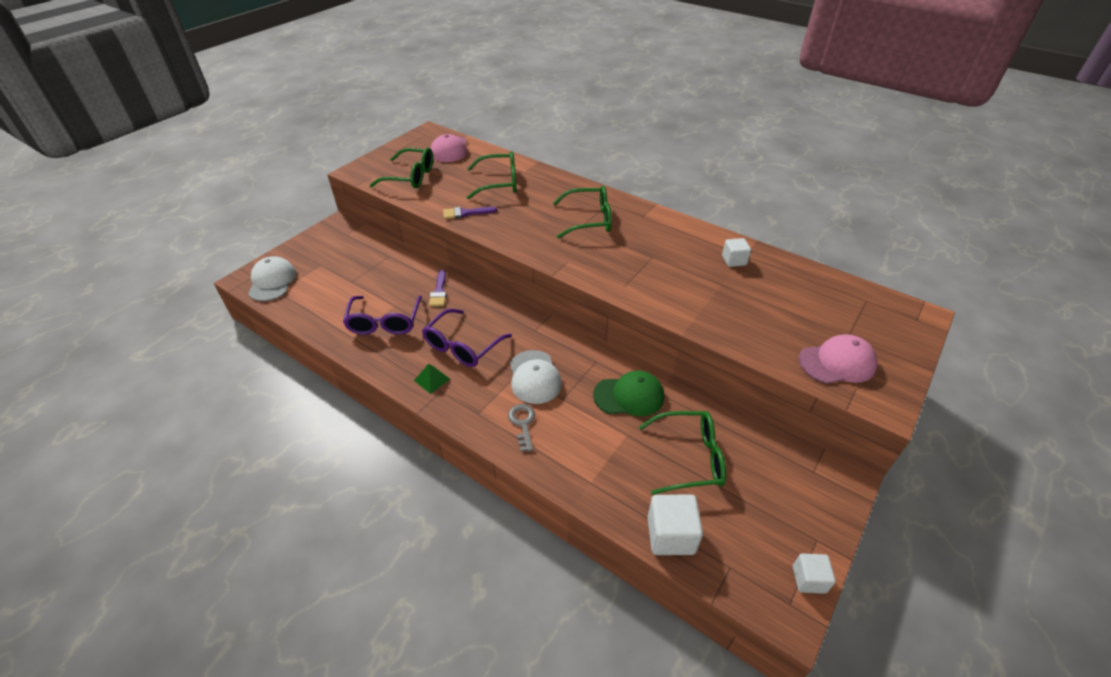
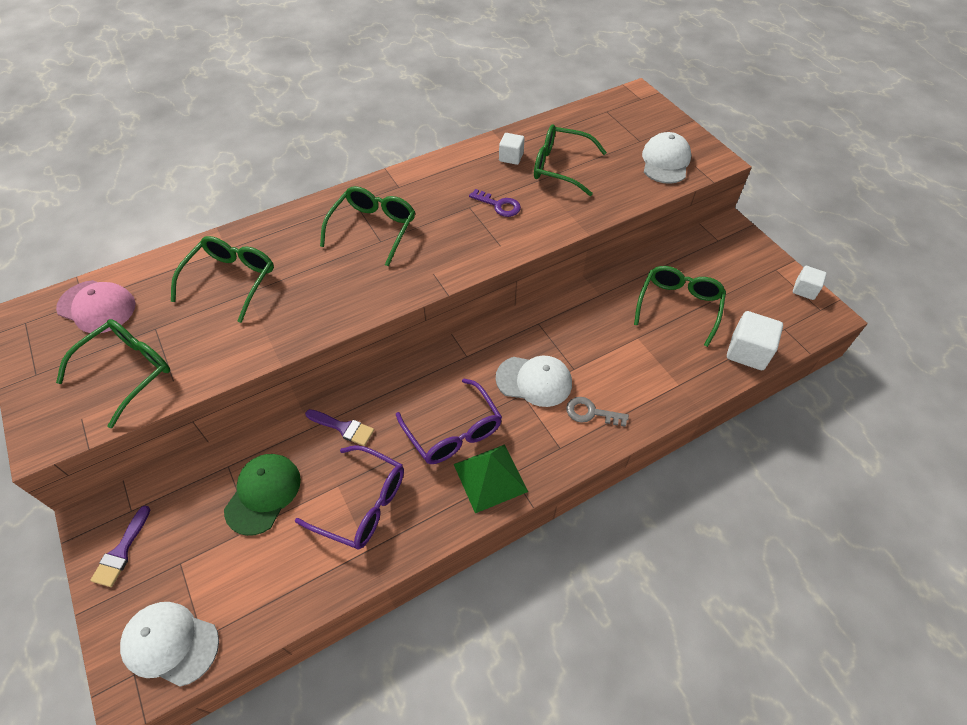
camera: 65 degrees left, 10 degrees up
green pyramid [414,364,450,394] -> green pyramid [454,444,528,513], size x1.81
purple brush [443,207,497,219] -> purple brush moved to [90,506,150,587]
green cap [593,371,664,416] -> green cap moved to [224,454,301,536]
pink cap [798,334,878,384] -> white cap [642,132,691,184]
none -> purple key [469,189,521,217]
none -> green glasses [534,124,607,196]

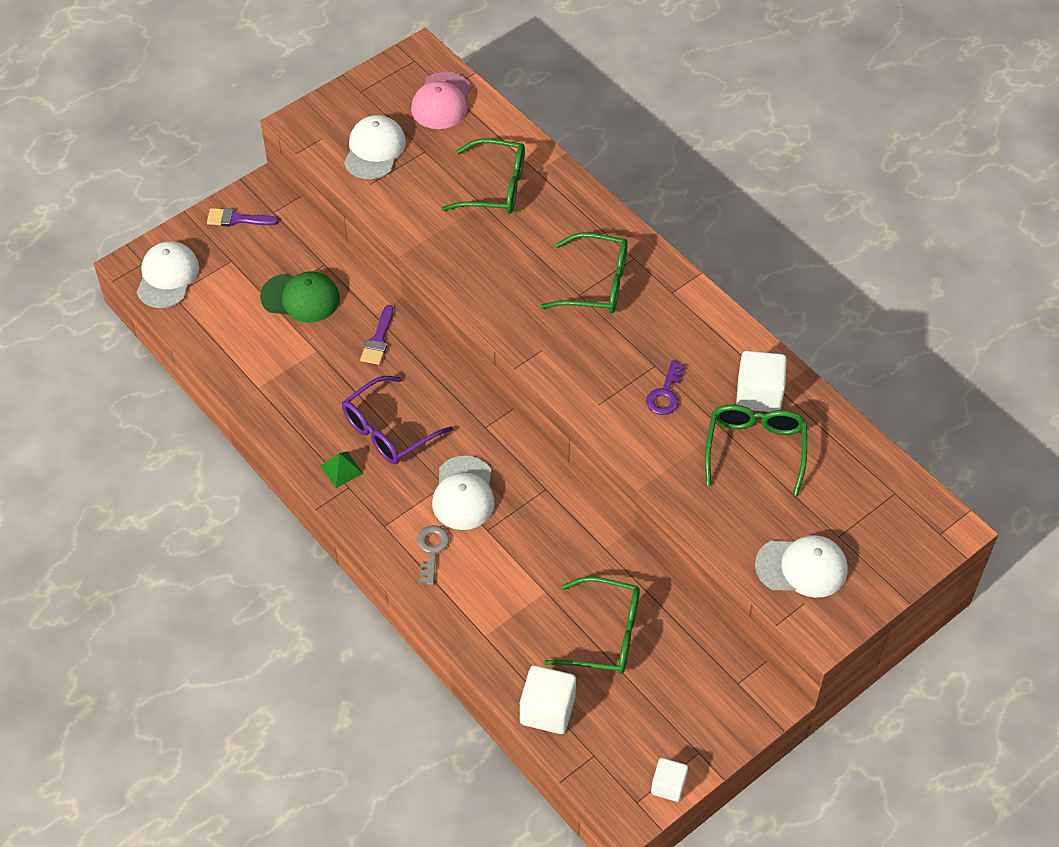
camera: 80 degrees right, 0 degrees up
green glasses [56,319,170,428] -> white cap [344,115,406,179]
purple glasses [295,445,404,550] -> none
green pyramid [454,444,528,513] -> green pyramid [321,452,363,488], size x0.55
white cube [499,133,525,165] -> white cube [736,351,787,412], size x1.62

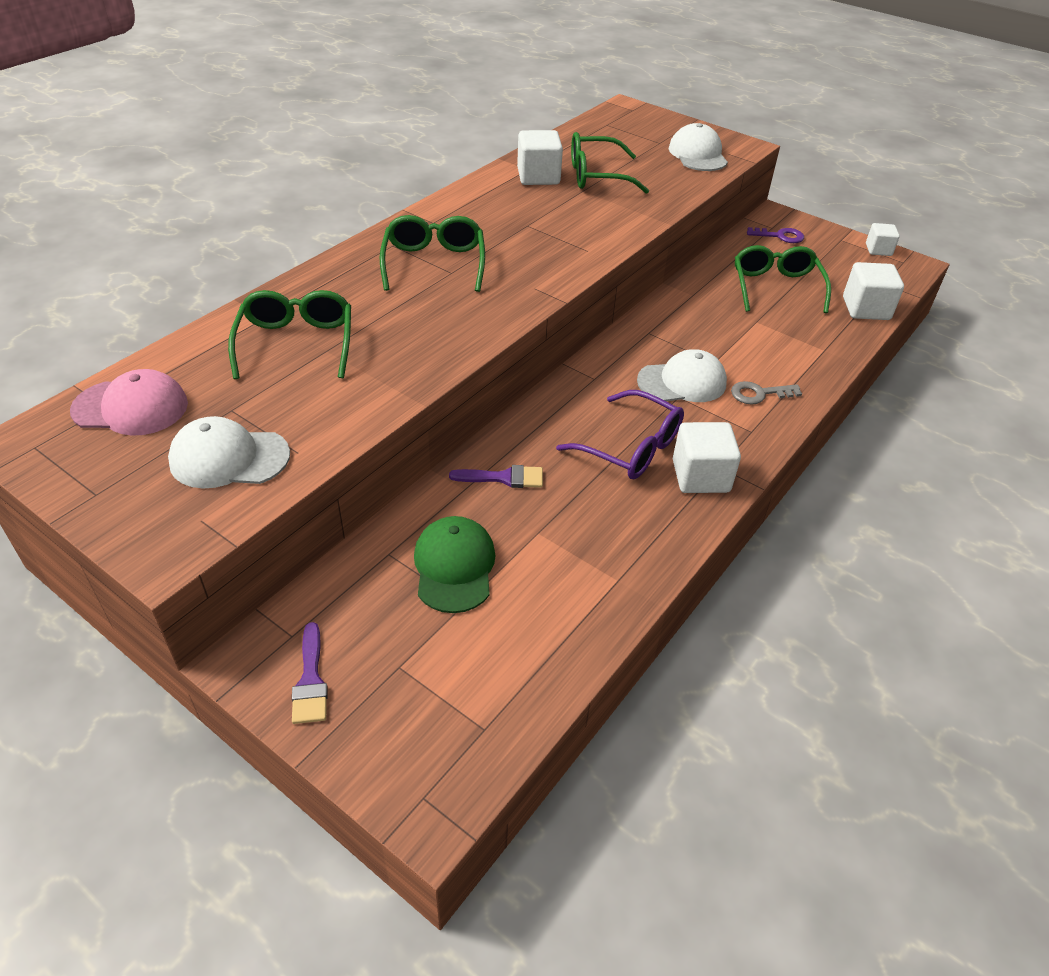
camera: 105 degrees left, 10 degrees down
white cap [137,241,199,308] -> none
green pyramid [321,452,363,488] -> white cube [673,422,741,493]
purple key [646,361,685,415] -> purple key moved to [747,227,804,243]

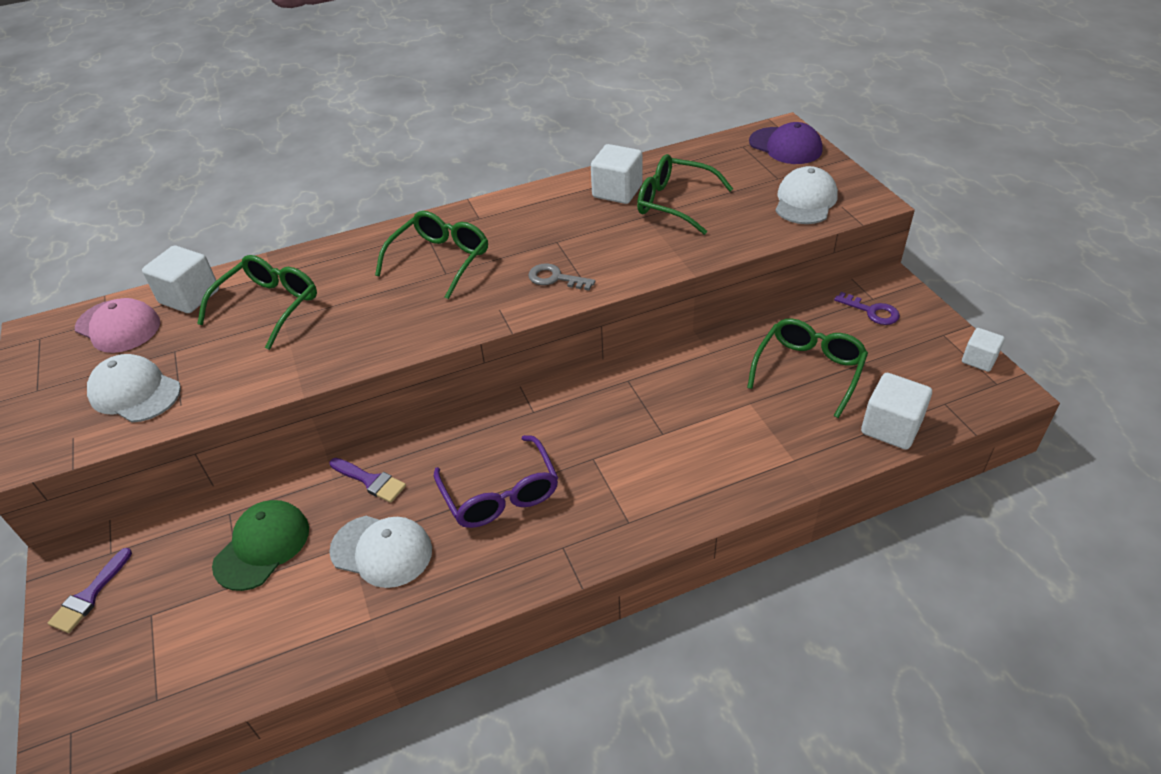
camera: 35 degrees right, 0 degrees up
white cap [637,349,727,402] -> white cap moved to [329,516,432,588]
white cube [673,422,741,493] -> white cube moved to [142,246,219,313]
grey key [731,381,802,405] -> grey key moved to [528,263,595,290]
none -> purple cap [749,122,822,164]

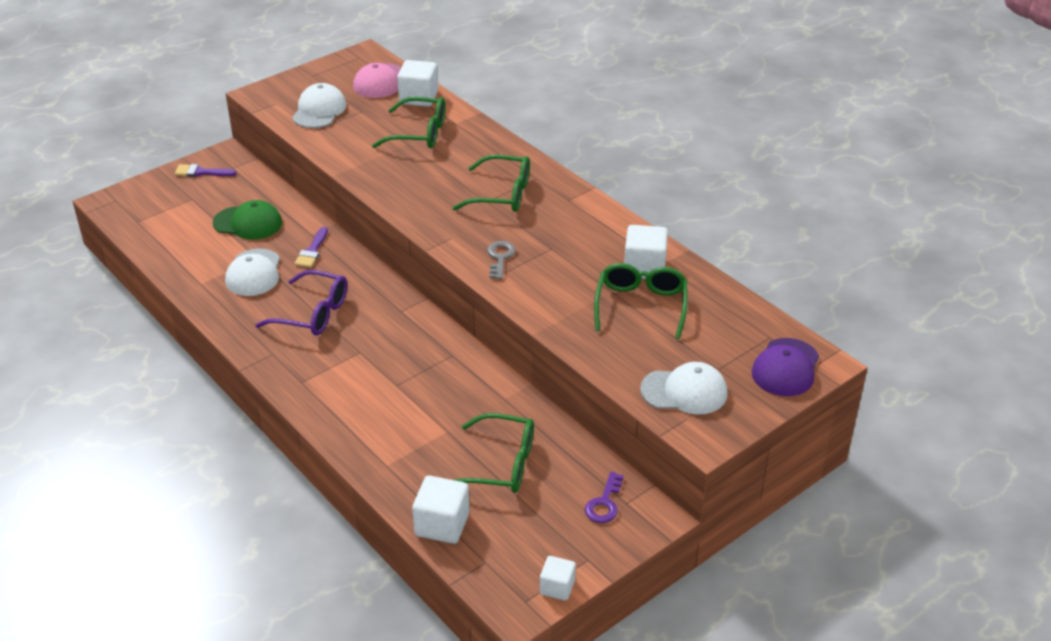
camera: 70 degrees right, 5 degrees down
purple glasses [434,435,558,528] -> purple glasses turned 120 degrees counterclockwise [255,270,347,335]

